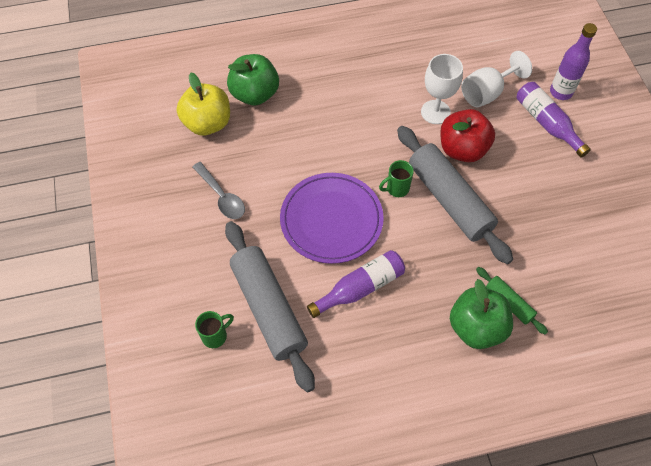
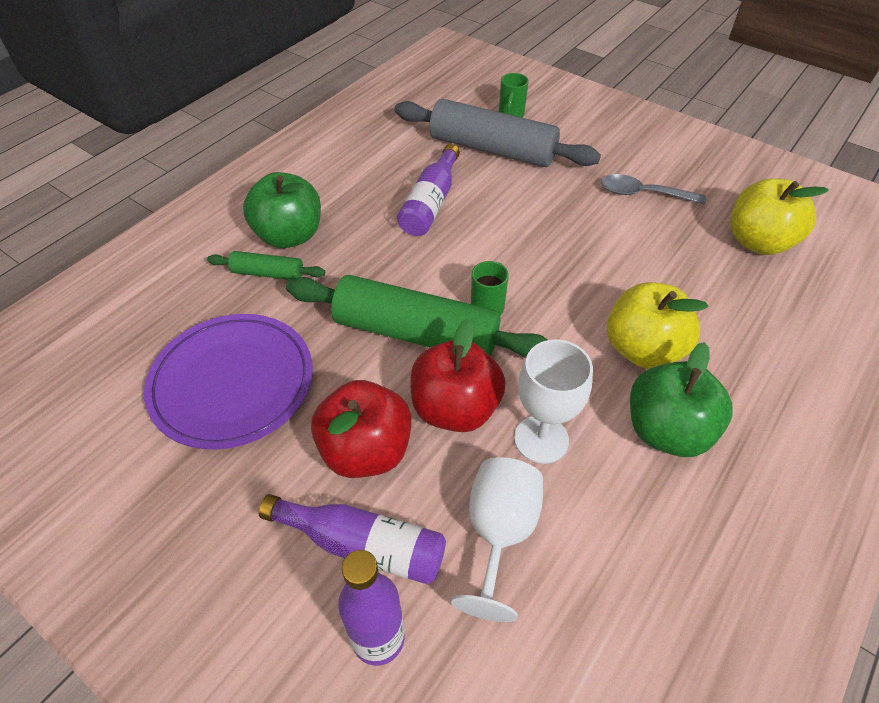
camera: 140 degrees right, 10 degrees down
green apple [227,54,279,105] -> green apple moved to [630,342,733,457]
purple plate [280,173,384,264] -> purple plate moved to [144,314,313,449]
grey rolling pin [397,126,513,264] -> green rolling pin [286,275,547,358]
none -> red apple [311,380,412,478]
none -> yellow apple [607,282,708,369]

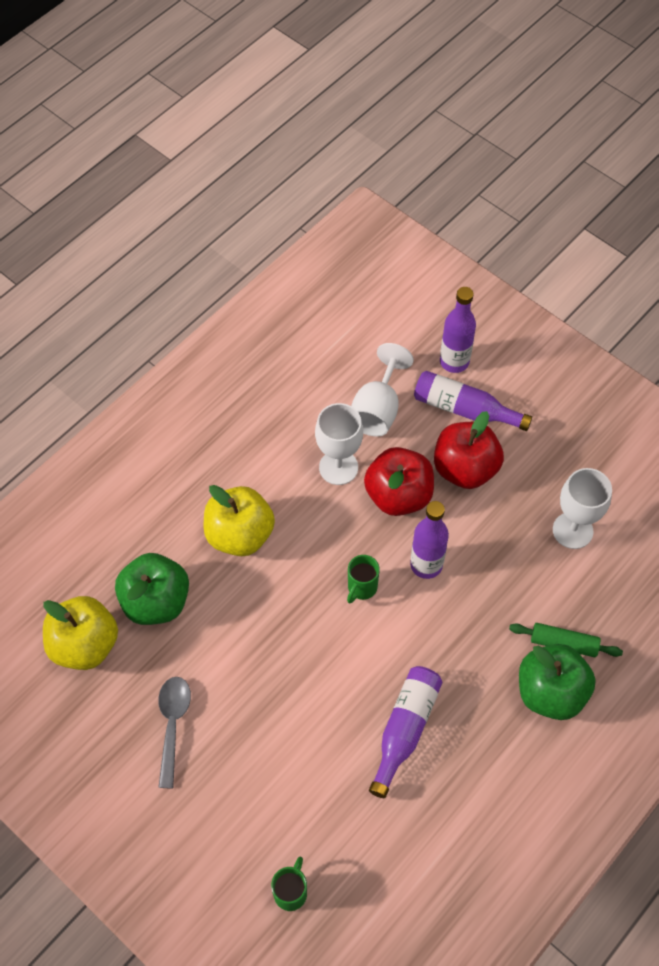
camera: 175 degrees left, 10 degrees up
purple plate [144,314,313,449] -> white goblet [553,468,612,549]
green rolling pin [286,275,547,358] -> purple bottle [410,501,449,579]
grey rolling pin [395,99,601,167] -> none
grey spoon [601,174,706,205] -> grey spoon turned 105 degrees counterclockwise [158,677,191,788]
green apple [630,342,733,457] -> green apple moved to [115,553,189,625]

